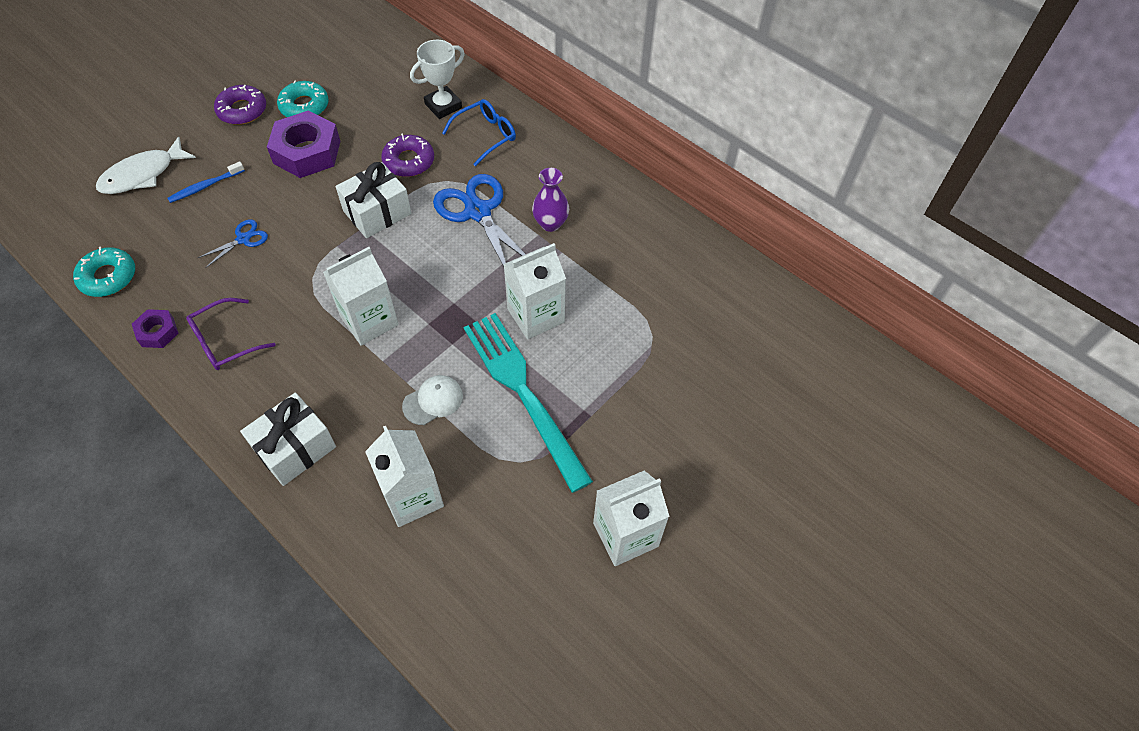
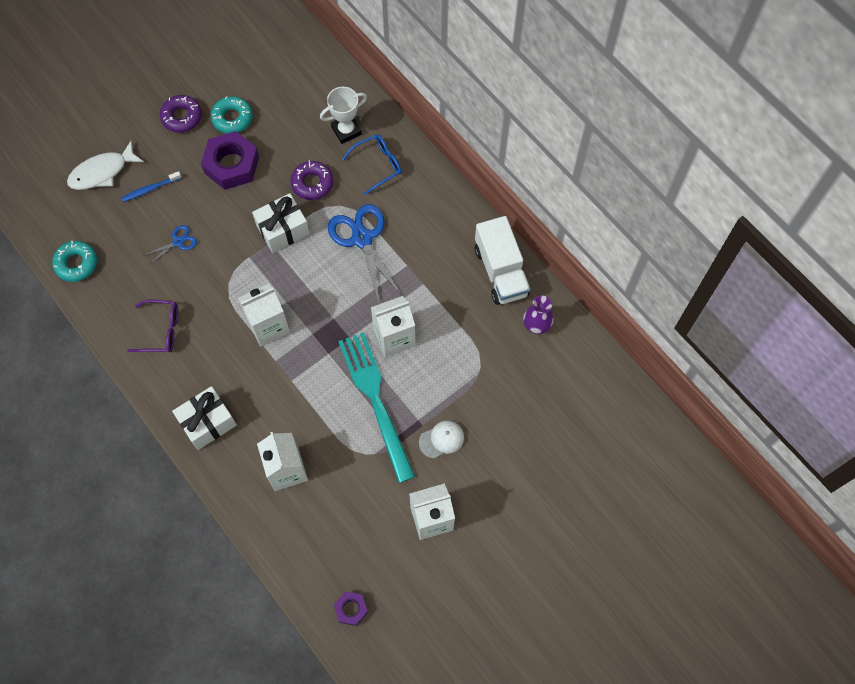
camera: 10 degrees right, 10 degrees up
purple nut [132,309,179,348] -> purple nut moved to [334,591,368,626]
purple glasses [186,298,276,370] -> purple glasses turned 150 degrees counterclockwise [127,300,178,352]
white cap [402,375,463,425] -> white cap moved to [419,420,464,458]
purple vase [532,168,569,232] -> purple vase moved to [523,295,554,334]
none -> white truck [475,216,531,305]

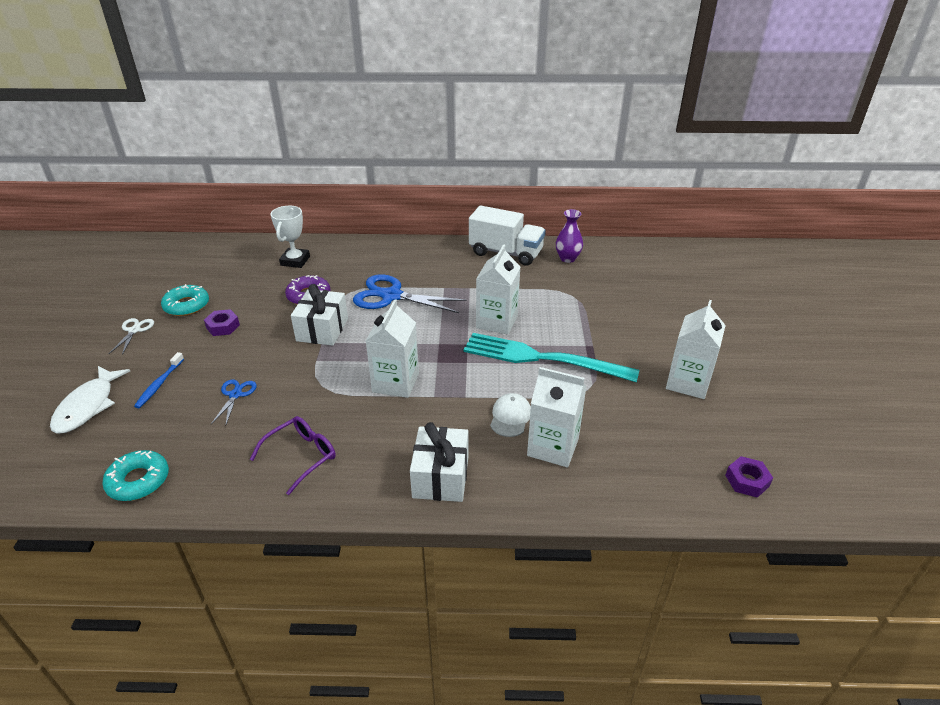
camera: 50 degrees left, 30 degrees down
purple donut [160,95,202,133] -> white scissors [109,318,154,355]
purple nut [201,131,259,190] -> purple nut [204,309,240,336], size x0.52
blue glasses [342,134,402,195] -> none
white cap [419,420,464,458] -> white cap moved to [490,393,531,437]

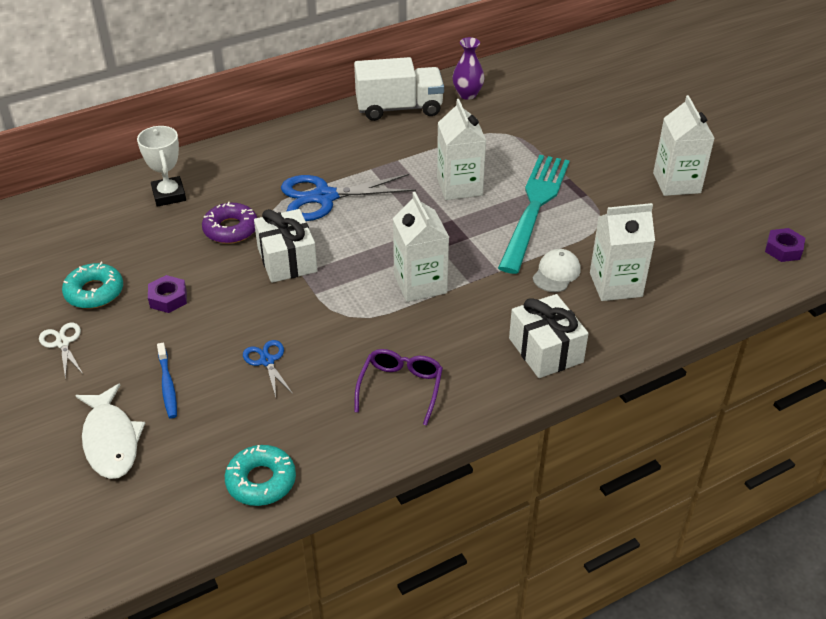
camera: 30 degrees left, 5 degrees up
turquoise fork [464,333,639,382] -> turquoise fork turned 120 degrees clockwise [498,155,570,274]
white cap [490,393,531,437] -> white cap turned 45 degrees clockwise [533,249,581,292]

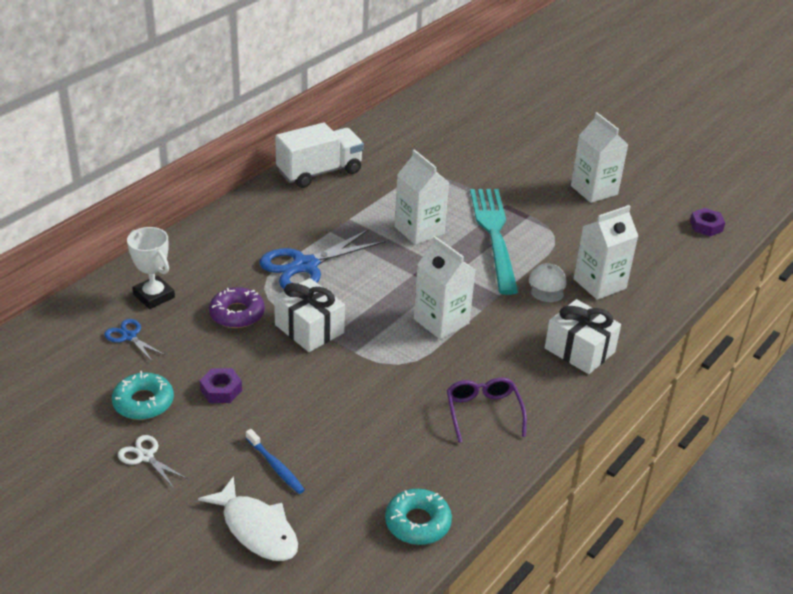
camera: 25 degrees left, 5 degrees down
blue scissors [243,340,293,397] -> blue scissors moved to [104,319,165,361]
purple vase [452,37,485,100] -> none

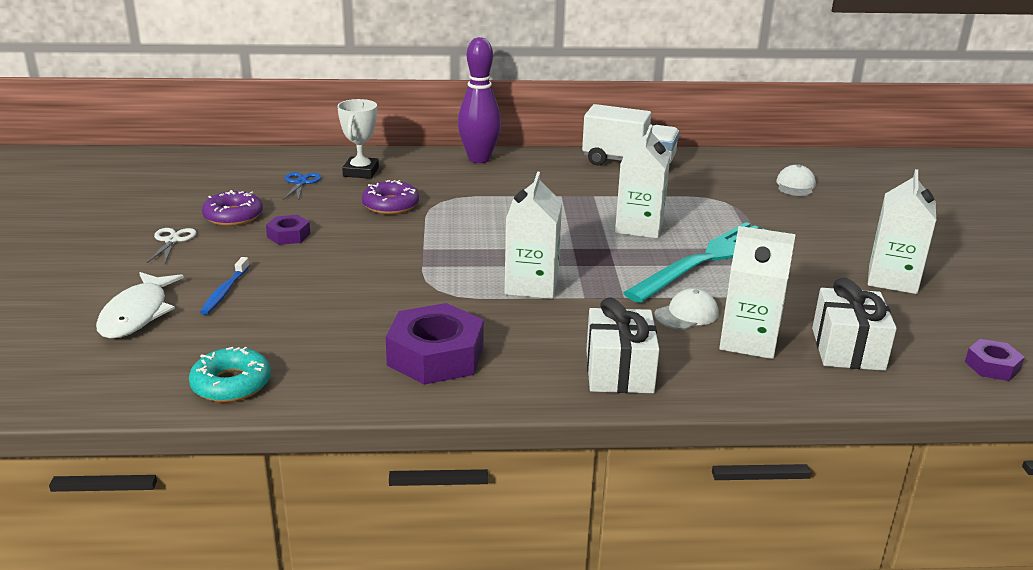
camera: 50 degrees right, 10 degrees down
turquoise donut [112,371,174,420] -> purple donut [202,190,263,226]
blue scissors [259,229,385,289] -> none
white gift [274,278,345,352] -> white gift moved to [812,278,897,371]
purple glasses [447,377,527,443] -> purple nut [386,303,484,385]
none -> purple bowling pin [458,37,501,163]
none -> white cap [776,165,816,196]

